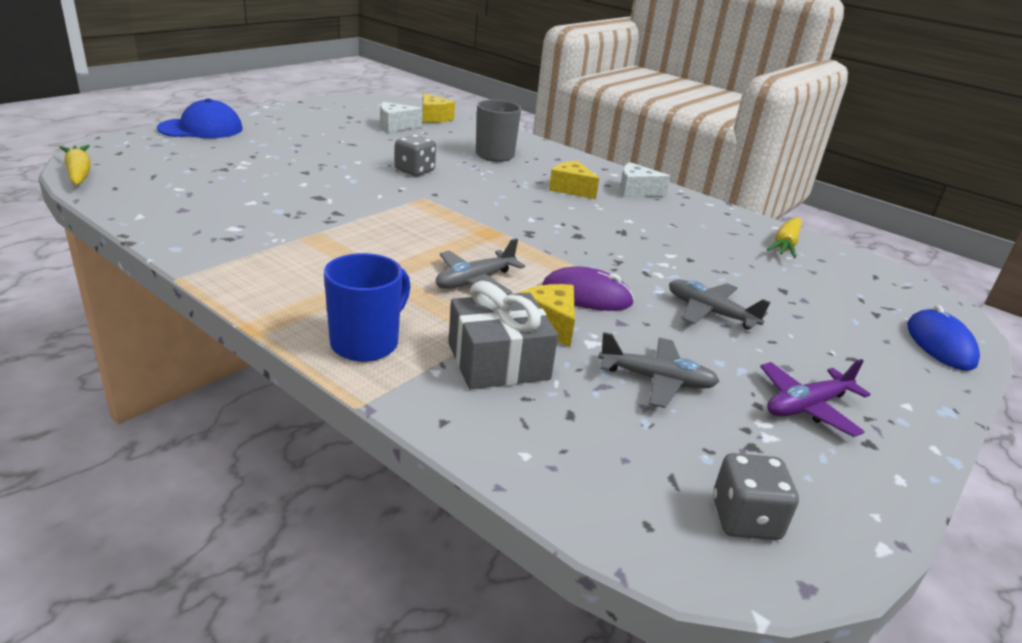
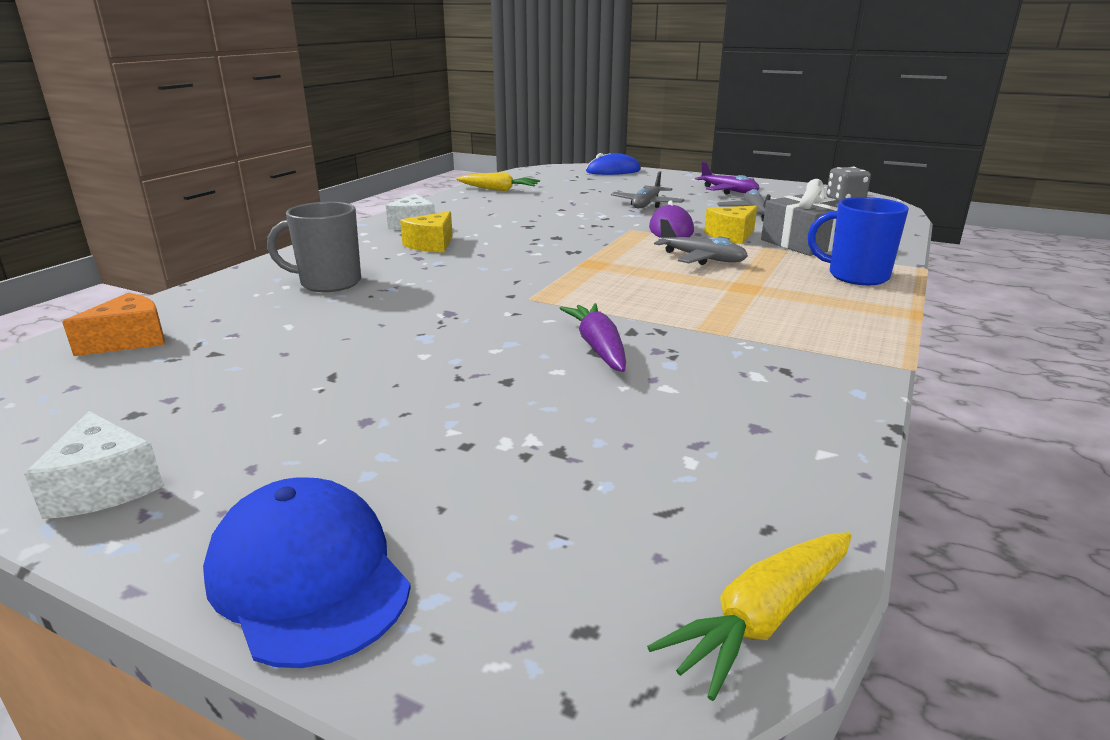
camera: 100 degrees left, 5 degrees down
white cheese [381,102,422,132] -> white cheese moved to [24,411,164,519]
grey dice [395,135,436,176] -> none
yellow cheese [422,93,455,123] -> orange cheese [62,293,165,356]
none -> purple carrot [559,303,626,372]

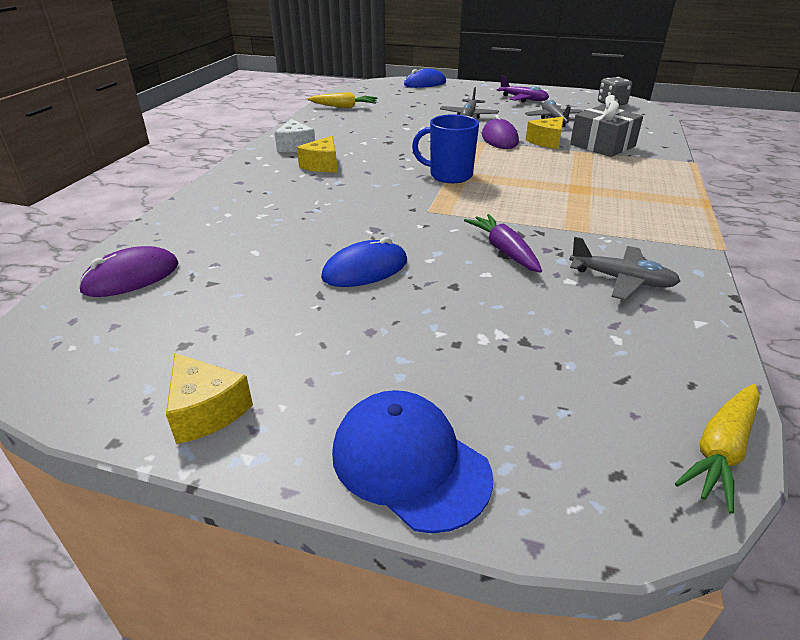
camera: 10 degrees left, 10 degrees up
white cheese [24,411,164,519] -> yellow cheese [166,353,253,444]
orange cheese [62,293,165,356] -> purple mouse [78,246,178,297]
grey mug [267,202,361,292] -> none
grey plane [654,219,748,265] -> grey plane moved to [569,237,681,300]
blue mug [808,197,909,285] -> blue mug moved to [412,114,479,183]
none -> blue mouse [321,237,407,287]

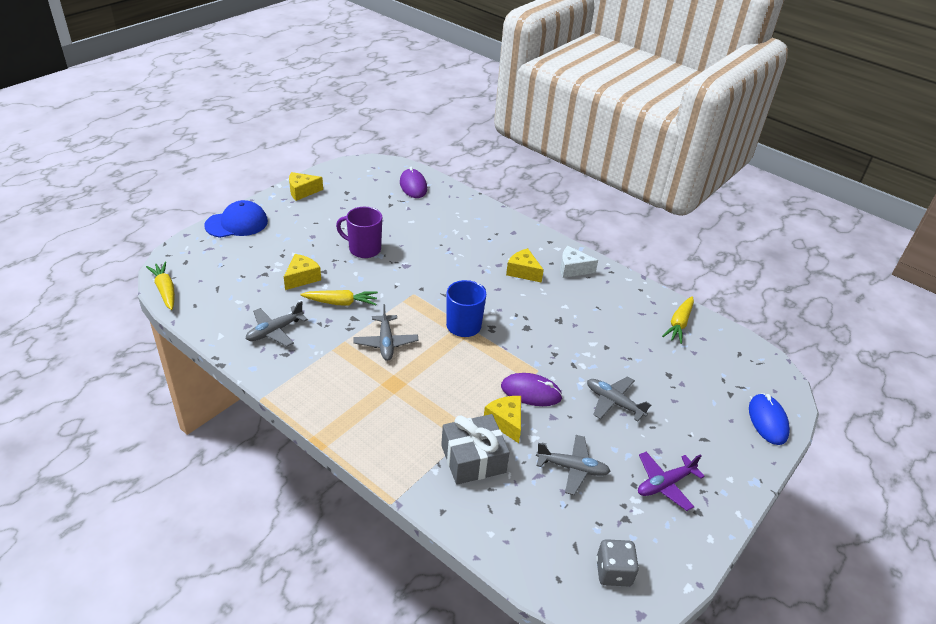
camera: 110 degrees right, 5 degrees up
blue mouse [321,237,407,287] -> purple mug [336,207,382,258]
purple carrot [464,214,542,273] -> yellow carrot [300,290,378,306]
none -> yellow cheese [284,254,321,290]
none -> grey plane [353,304,419,361]

